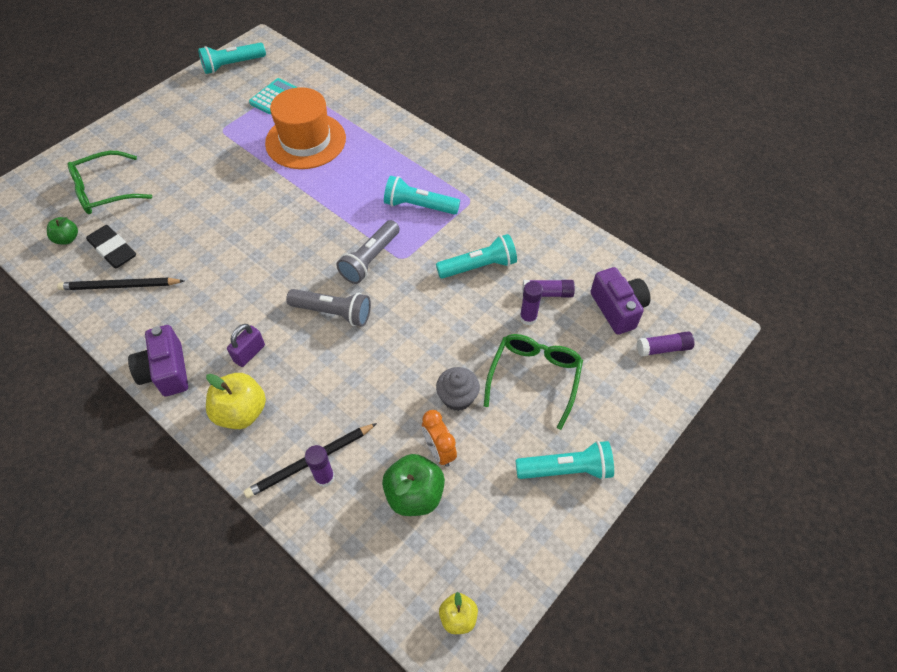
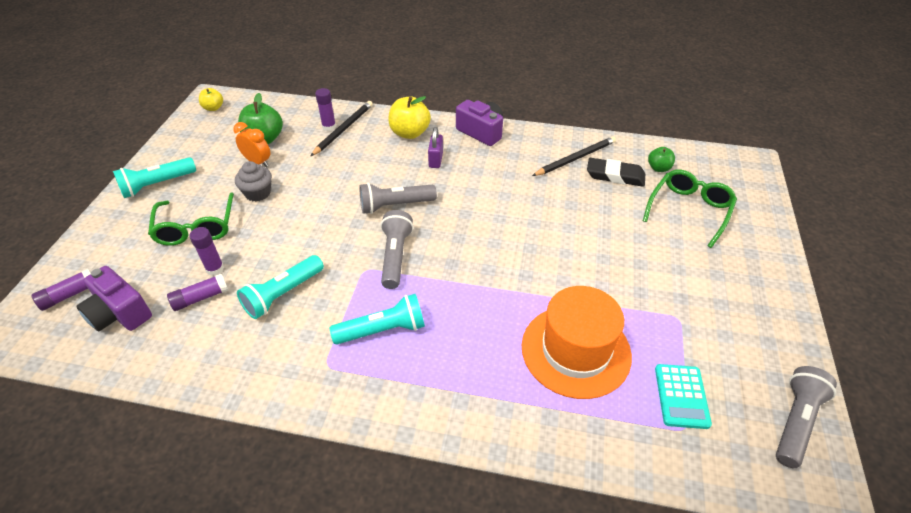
camera: 150 degrees right, 10 degrees down
turquoise flashlight [198,43,266,74] -> grey flashlight [776,366,837,468]

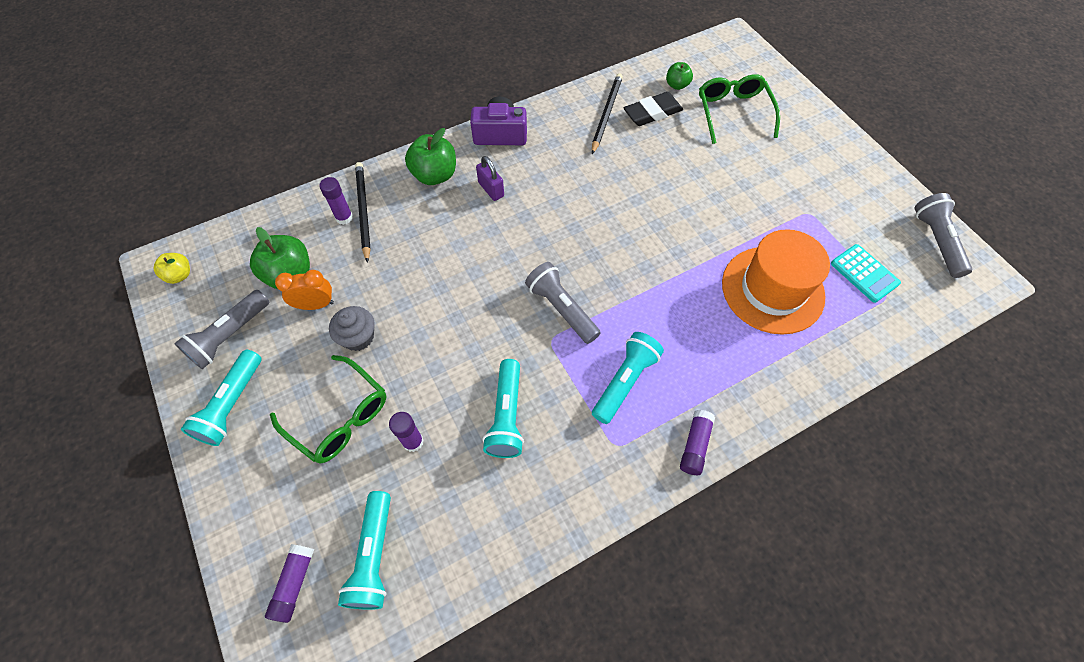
camera: 40 degrees left, 15 degrees up
purple camera [76,266,152,331] -> turquoise flashlight [338,491,391,610]
purple glue stick [167,274,228,311] -> purple glue stick moved to [680,410,715,475]
grey flashlight [359,183,437,214] -> grey flashlight moved to [174,290,269,369]
yellow apple [388,96,431,139] -> green apple [405,128,456,185]

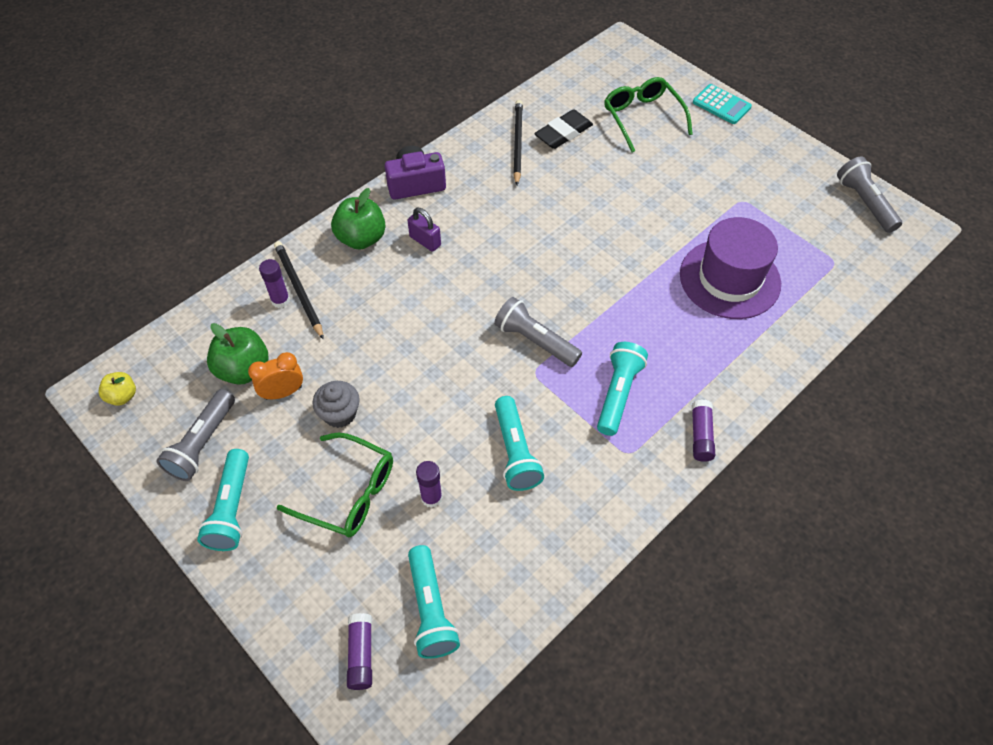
camera: 15 degrees left, 5 degrees down
green apple [666,62,693,90] -> none
orange hat [722,229,830,335] -> purple hat [680,217,781,319]
turquoise calculator [831,244,901,303] -> turquoise calculator moved to [693,84,752,124]

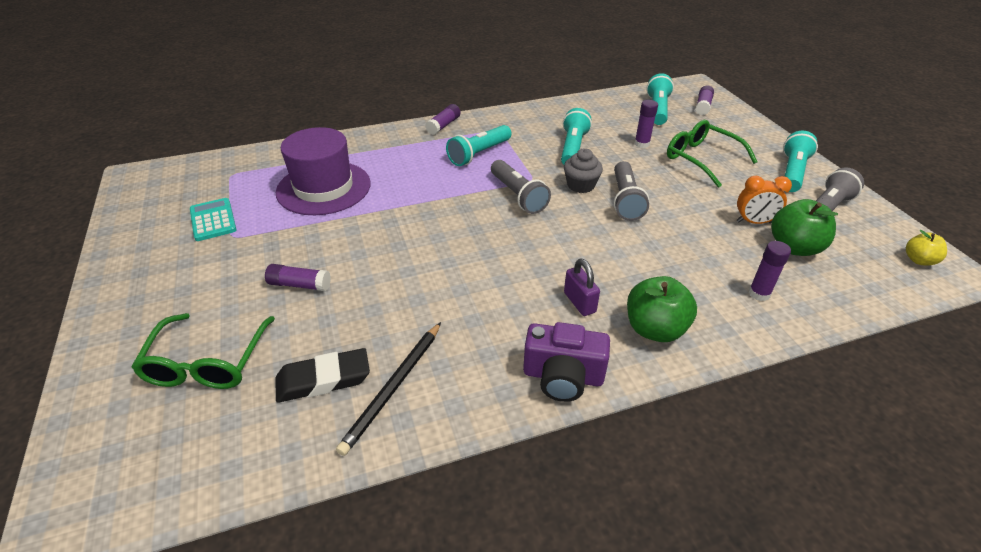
camera: 155 degrees left, 15 degrees down
black pencil [274,241,324,340] -> none
grey cupcake [313,381,360,428] -> grey cupcake moved to [564,148,603,193]
turquoise calculator [693,84,752,124] -> turquoise calculator moved to [190,198,237,241]
grey flashlight [837,156,902,233] -> grey flashlight moved to [614,161,649,221]
none -> purple glue stick [265,264,331,291]

